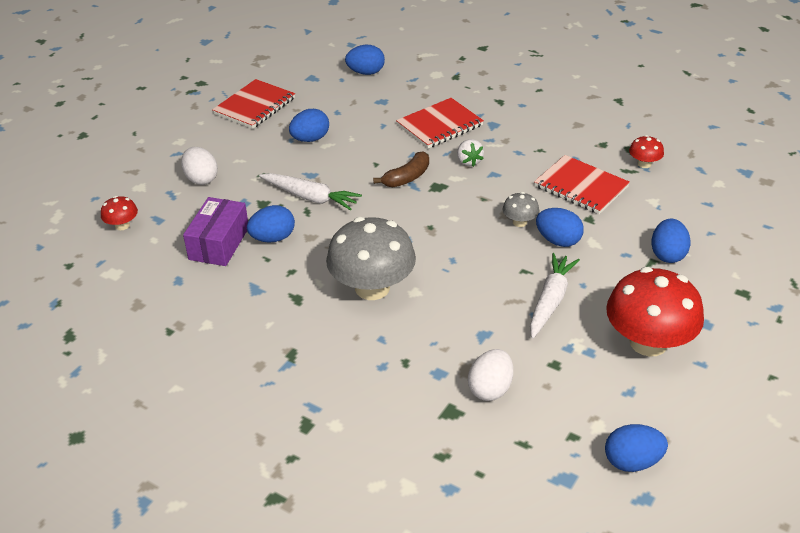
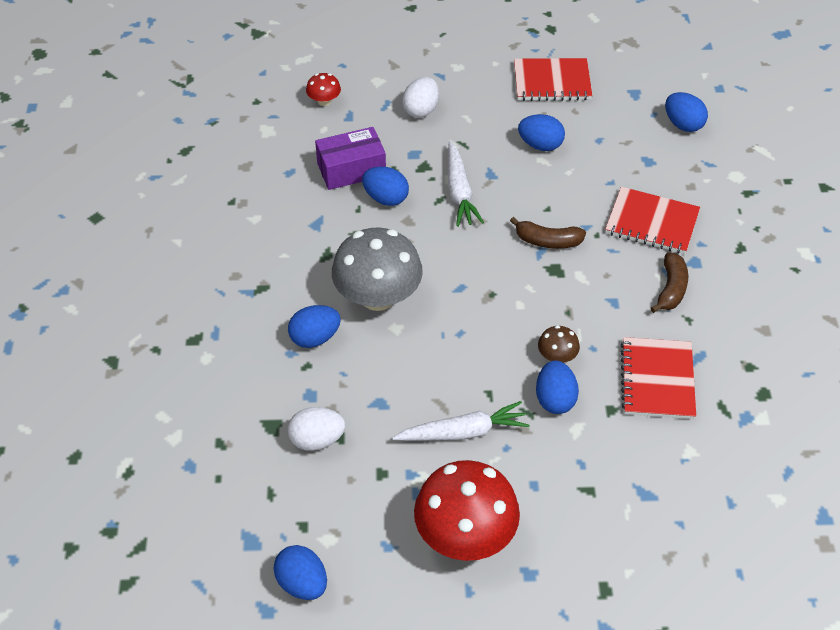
camera: 55 degrees right, 10 degrees up
white strawberry [457,139,484,167] -> none
grey mushroom [503,192,539,227] -> brown mushroom [538,325,580,363]
red mushroom [629,135,664,168] -> none
blue egg [652,219,691,263] -> blue egg moved to [288,305,341,348]
none -> brown banana [651,252,688,313]

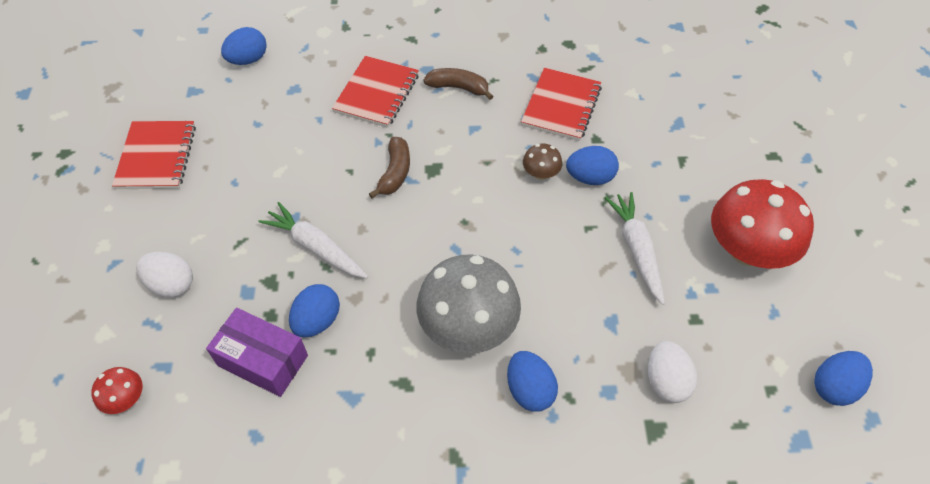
camera: 90 degrees left, 5 degrees up
purple box [315,127,386,190] -> purple box turned 45 degrees counterclockwise [206,308,308,397]
white carrot [448,141,484,227] -> white carrot turned 135 degrees counterclockwise [258,202,368,278]
blue egg [518,114,565,151] -> none
red notebook [620,337,696,419] -> red notebook turned 75 degrees counterclockwise [521,68,602,141]

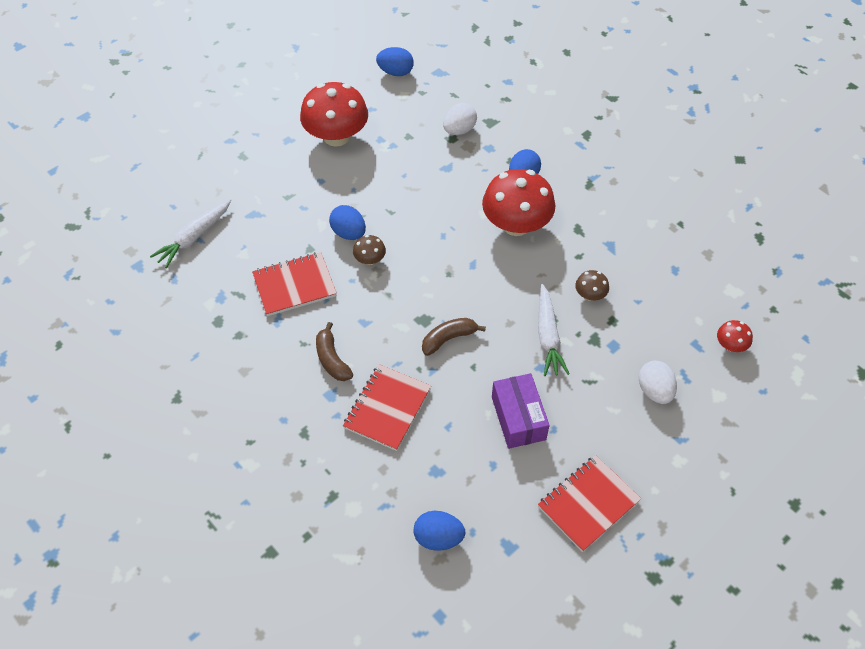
camera: 130 degrees left, 0 degrees up
purple box [206,308,308,397] -> purple box moved to [492,373,550,449]
blue egg [289,284,340,338] -> brown mushroom [575,270,609,301]
red notebook [332,56,419,128] -> red notebook turned 45 degrees counterclockwise [343,364,431,451]
grey mushroom [416,254,521,354] -> red mushroom [482,169,555,236]
white carrot [605,192,665,305] -> white carrot moved to [150,199,231,268]

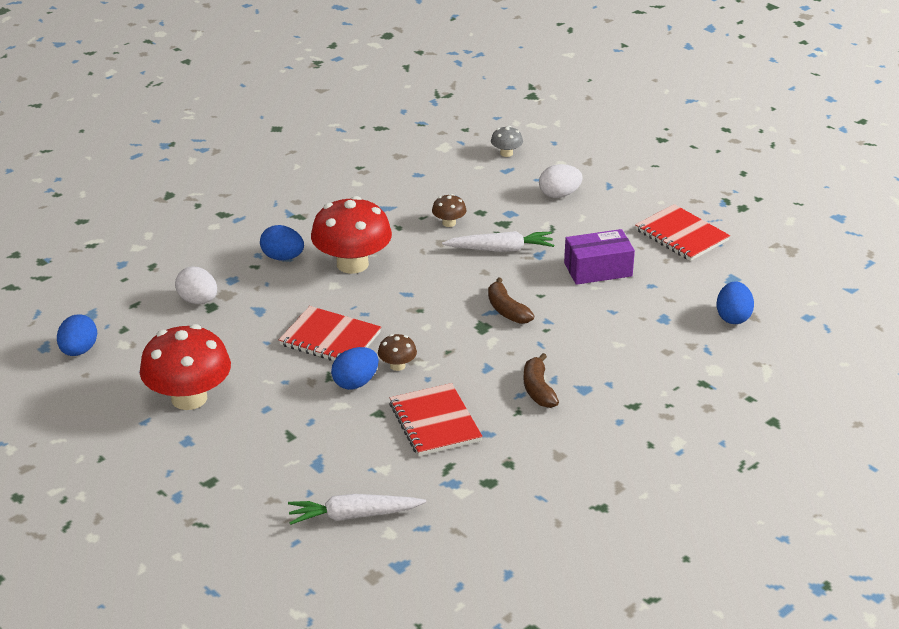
camera: 90 degrees left, 20 degrees down
white carrot [150,199,231,268] -> white carrot turned 135 degrees clockwise [288,494,426,525]
brown banana [316,322,353,381] -> brown banana turned 105 degrees clockwise [524,353,559,408]
red notebook [343,364,431,451] -> red notebook moved to [279,306,381,361]
red mushroom [717,320,753,352] -> grey mushroom [491,126,523,157]

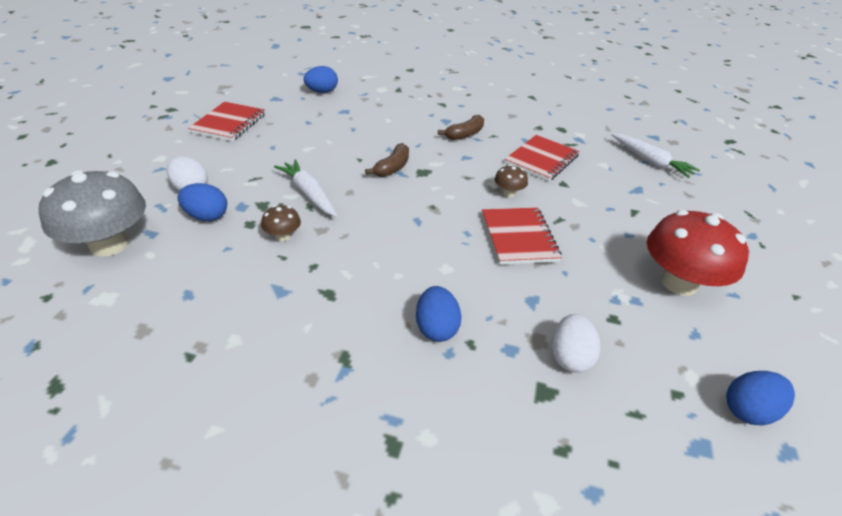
camera: 125 degrees left, 5 degrees up
red mushroom [311,196,392,274] -> none
blue egg [331,347,379,390] -> blue egg moved to [178,183,227,221]
grey mushroom [491,126,523,157] -> grey mushroom [39,170,146,256], size x2.24
purple box [564,229,635,285] -> none

